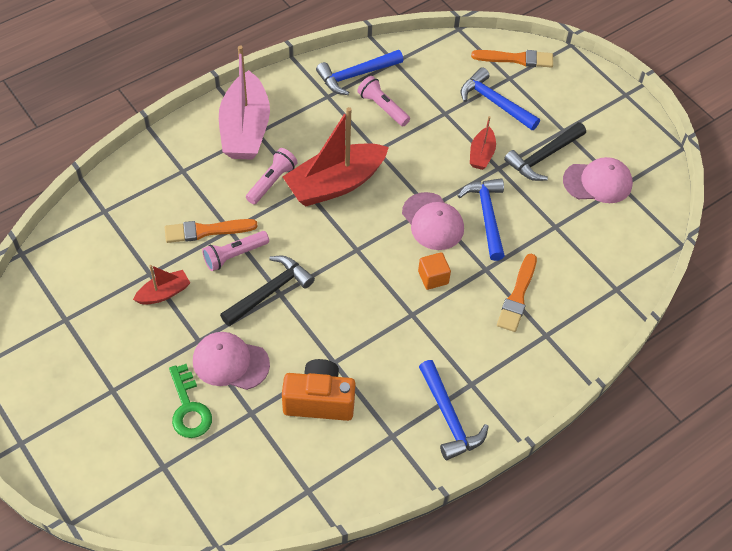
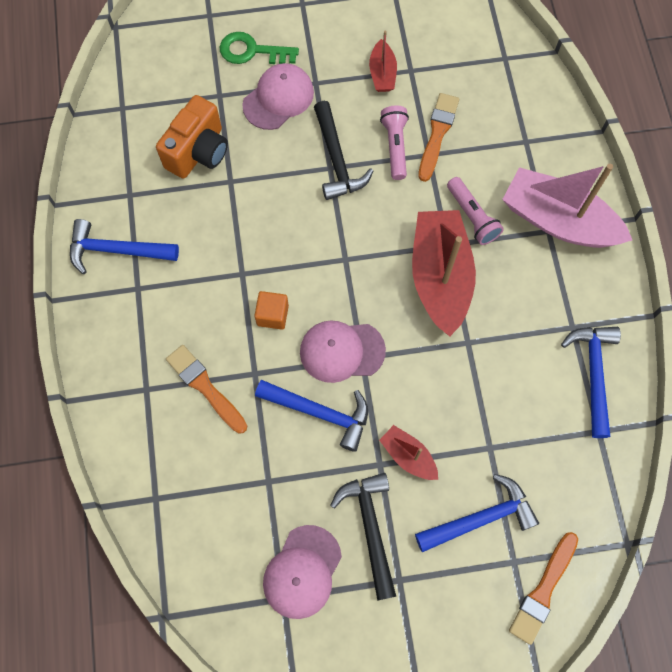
camera: 120 degrees right, 15 degrees up
pink flashlight [357,76,410,126] -> none

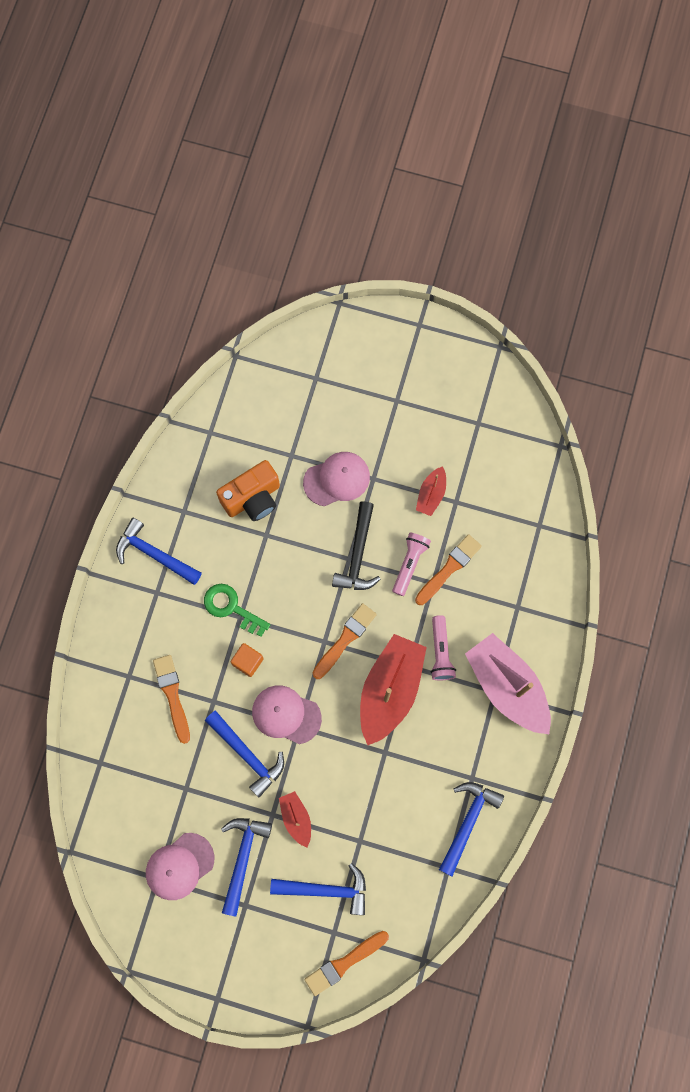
camera: 25 degrees right, 5 degrees up
green key [220,32,299,64] -> green key moved to [204,584,270,637]
black hammer [330,473,396,601] -> blue hammer [221,818,272,916]
none -> orange brush [313,603,377,679]

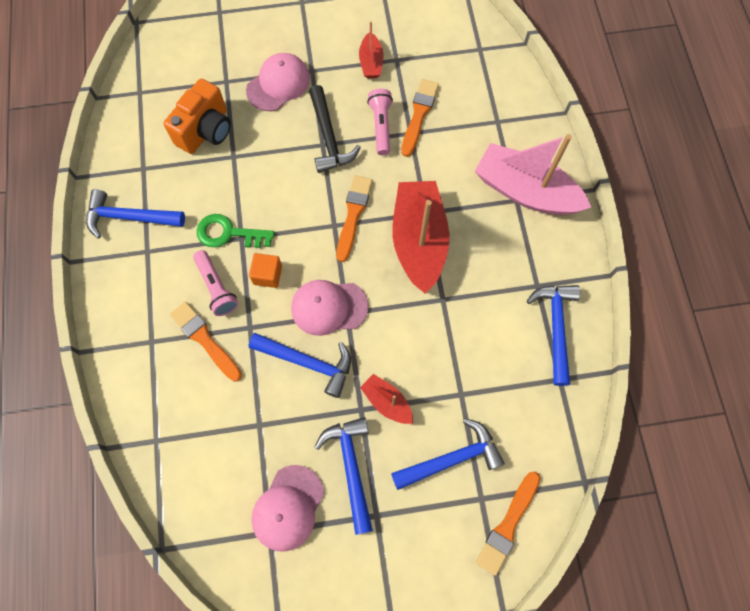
camera: 25 degrees left, 5 degrees down
pink flashlight [431,615,456,680] -> pink flashlight moved to [193,250,238,316]

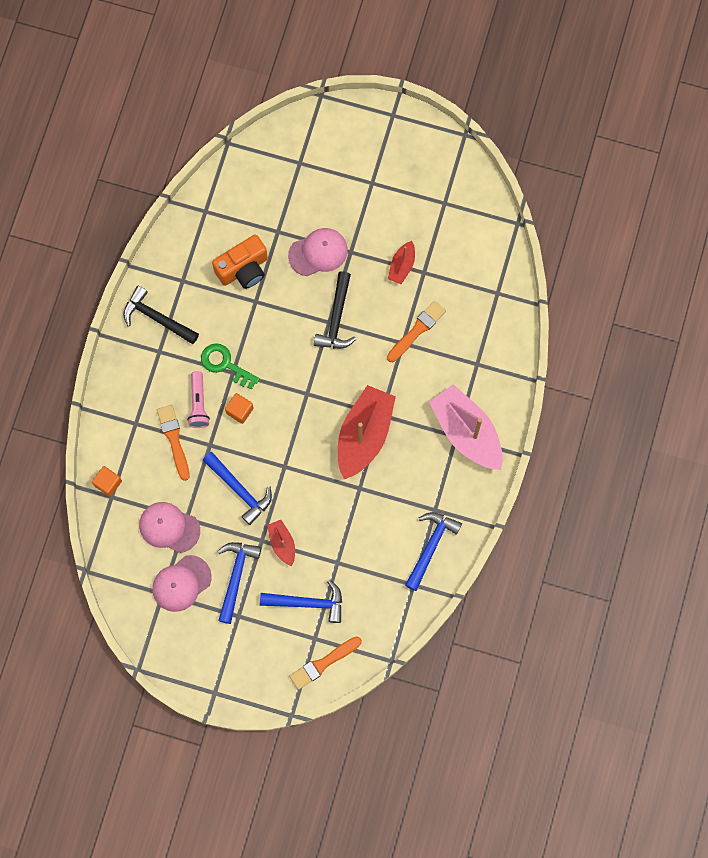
camera: 25 degrees right, 5 degrees up
blue hammer [86,189,185,238] -> black hammer [123,286,199,344]
pink cap [291,280,369,336] -> pink cap moved to [139,502,200,553]
orange brush [336,175,372,262] -> none
pink flashlight [367,89,393,155] -> none
none -> orange cube [92,466,122,497]

